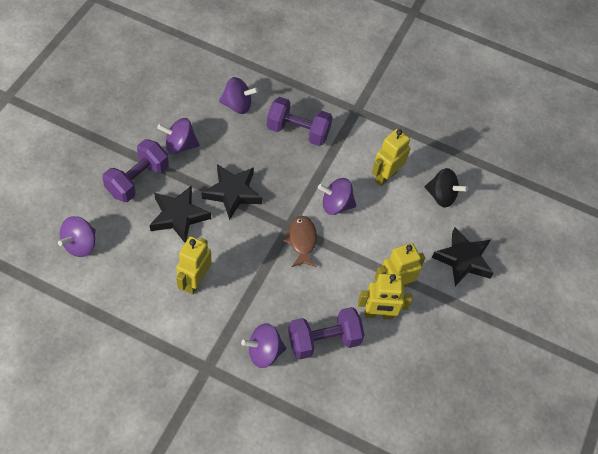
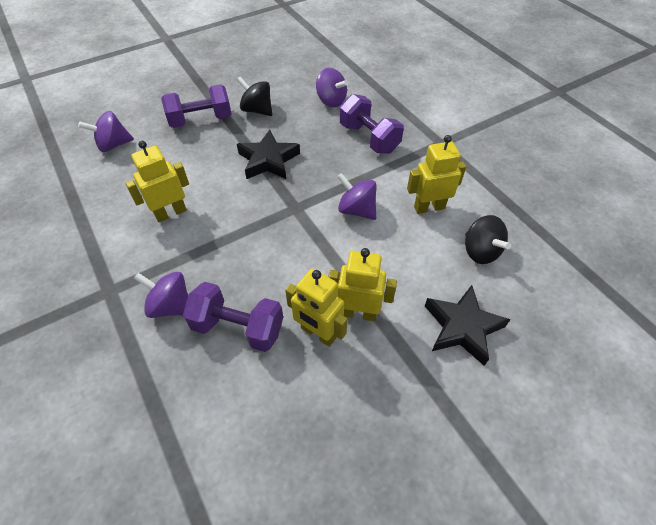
camera: 40 degrees right, 5 degrees down
black star [149,185,211,243] -> none
purple spinning top [157,118,200,154] -> black spinning top [237,77,272,116]
brown fish [283,216,317,267] -> none

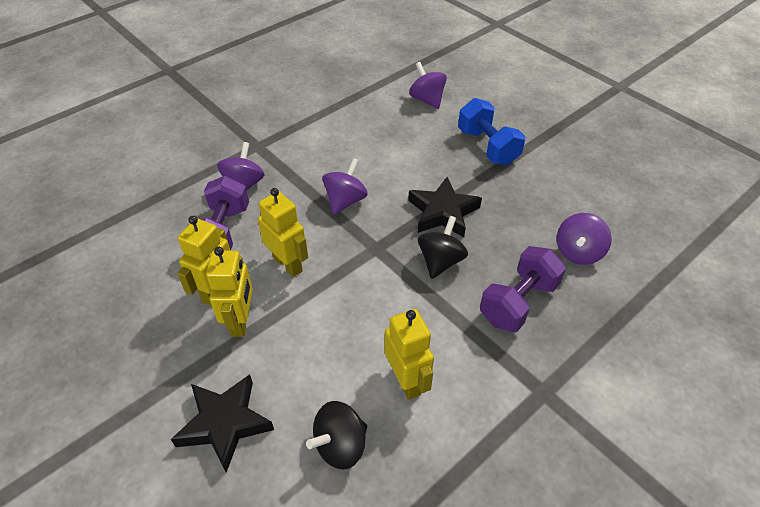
camera: 80 degrees right, 5 degrees down
yellow robot [126,141,189,222] -> yellow robot moved to [258,188,308,277]
purple dumbbell [161,84,231,128] -> blue dumbbell [458,98,525,165]
black spinning top [237,77,272,116] -> black spinning top moved to [418,216,468,279]
purple spinning top [337,173,376,220] -> purple spinning top moved to [322,158,368,215]

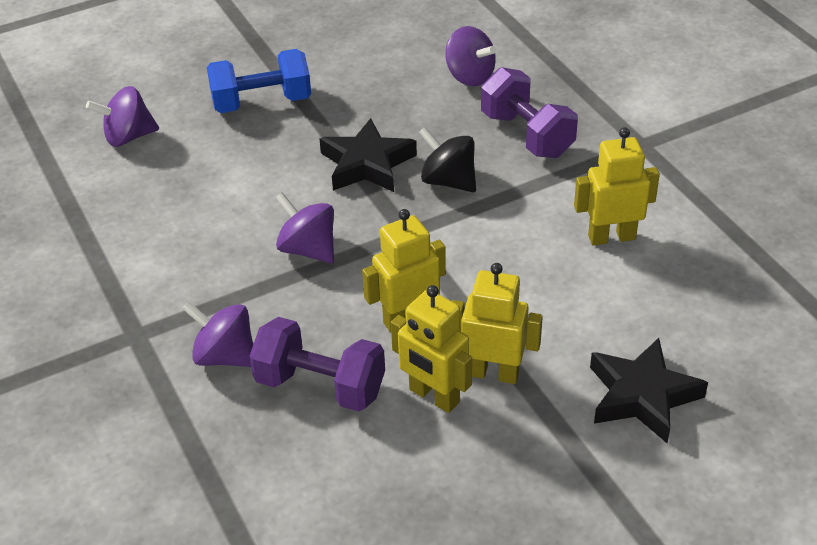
camera: 75 degrees left, 5 degrees down
black spinning top [306,401,367,469] -> none

